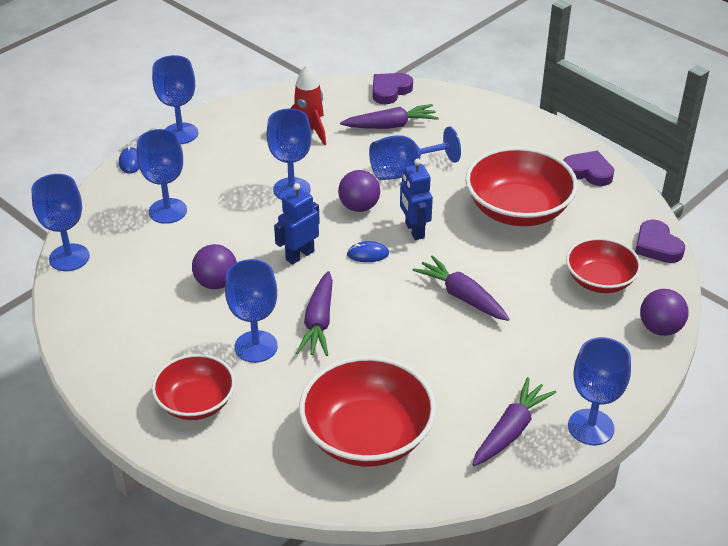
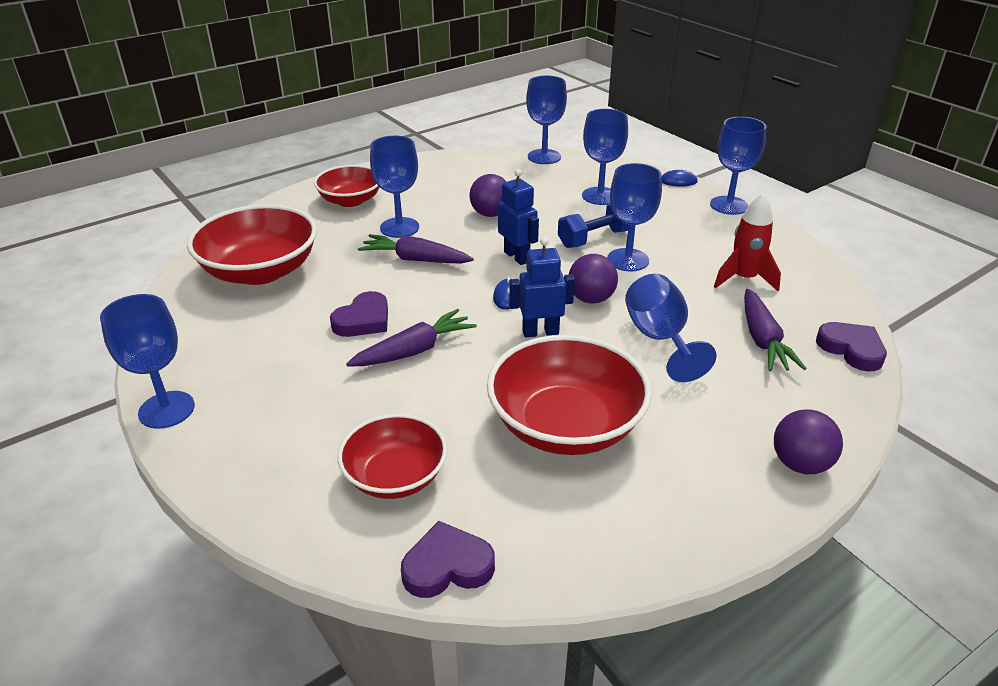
camera: 100 degrees right, 5 degrees down
purple carrot [472,377,556,466] -> none
purple heart [563,151,614,186] -> purple heart moved to [330,291,388,337]
purple ball [640,289,689,336] -> purple ball moved to [774,409,843,474]
none -> blue dumbbell [558,203,629,248]

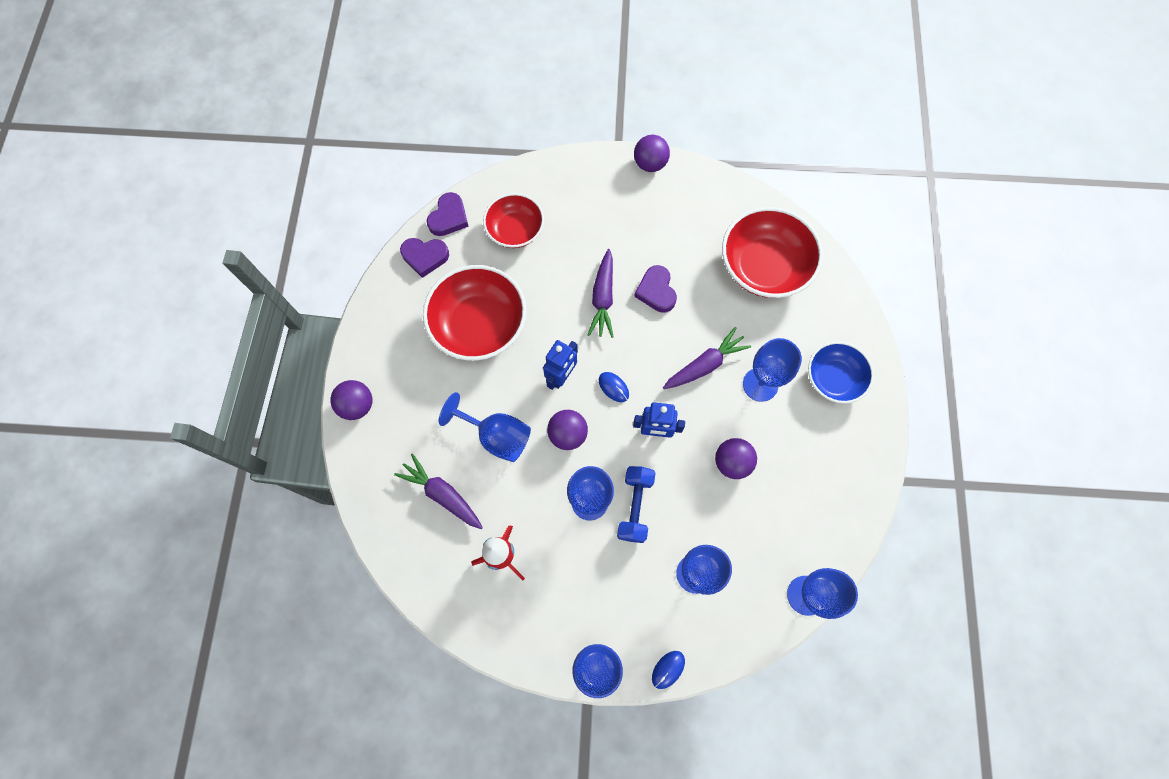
camera: 130 degrees right, 35 degrees up
blue goblet [100,294,195,429] -> purple ball [634,135,670,172]
red bowl [314,165,379,207] -> blue bowl [808,341,874,404]
purple heart [816,322,887,371] -> purple heart moved to [400,238,449,278]

